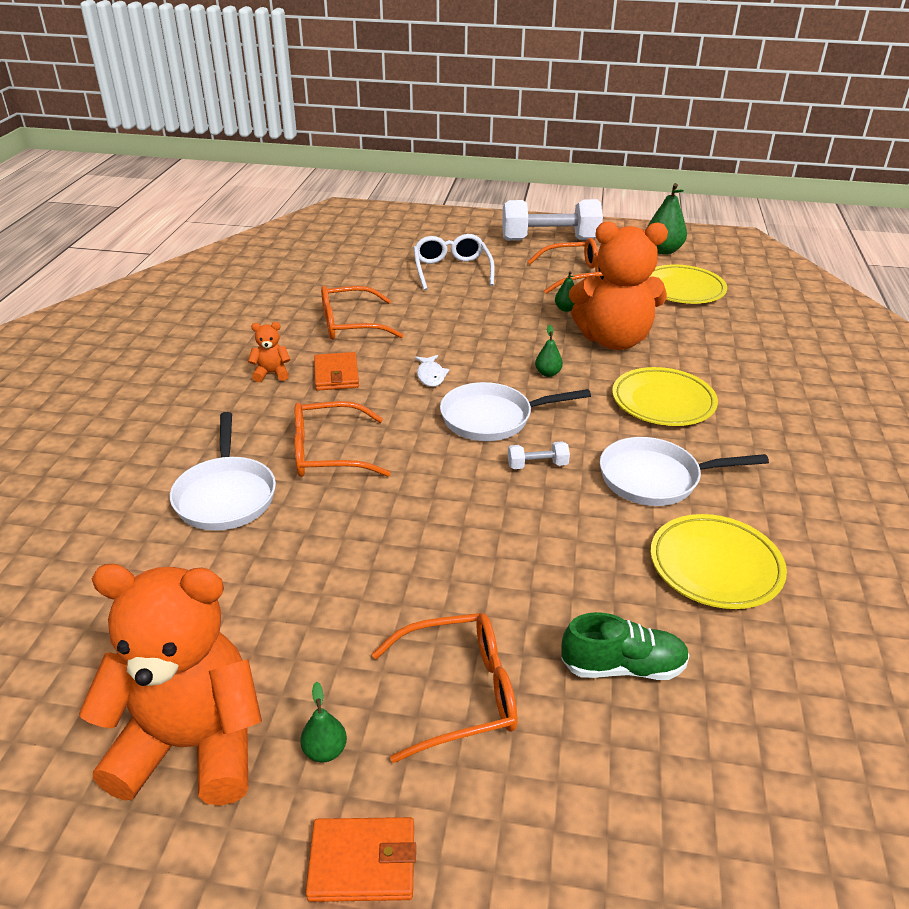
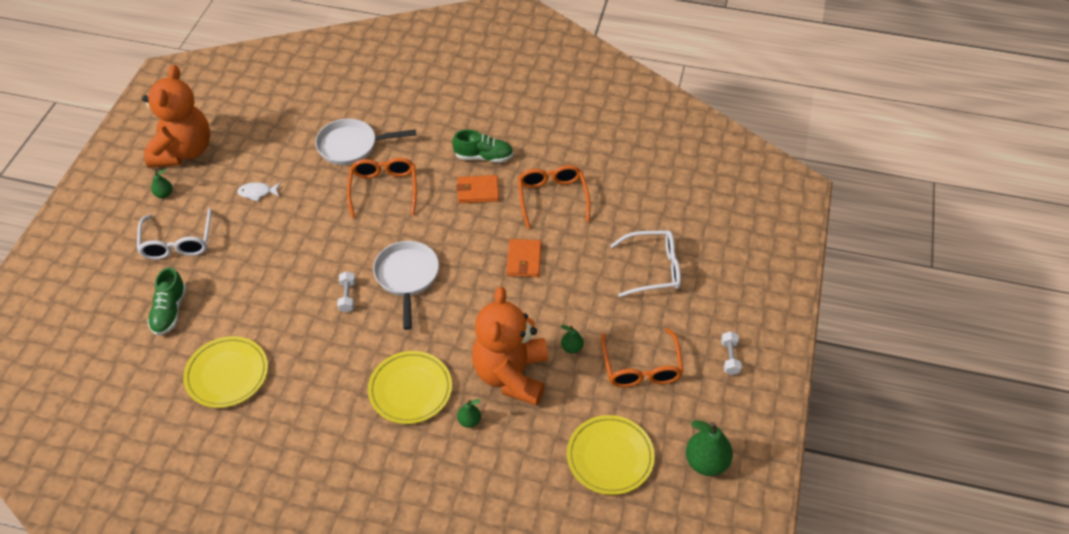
camera: 95 degrees right, 15 degrees up
orange teddy bear [248,322,290,382] -> green shoe [452,130,513,163]
orange wallet [306,817,416,902] -> orange wallet moved to [506,239,542,277]
orange glasses [372,613,517,763] -> white glasses [137,208,212,260]
white fish [415,355,450,387] -> white fish moved to [237,182,281,202]
white dumbbell [502,199,603,241] -> white dumbbell [721,331,742,375], size x0.41
green pear [535,325,563,377] -> green pear moved to [457,399,481,428]
white pan [600,437,769,506] -> none

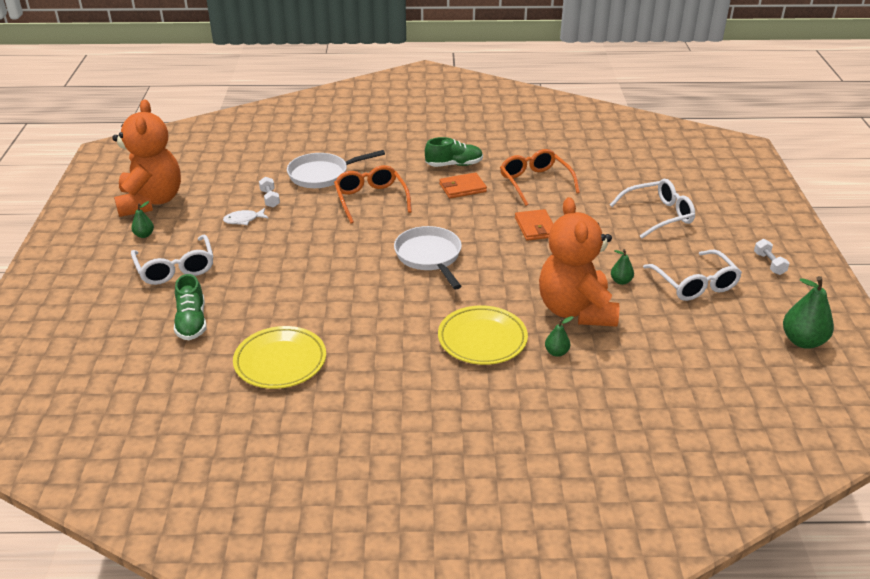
camera: 15 degrees left, 15 degrees down
white dumbbell [337,271,356,313] -> white dumbbell moved to [259,177,280,208]
yellow plate [567,415,655,495] -> none
orange glasses [601,328,684,387] -> white glasses [643,250,742,301]

